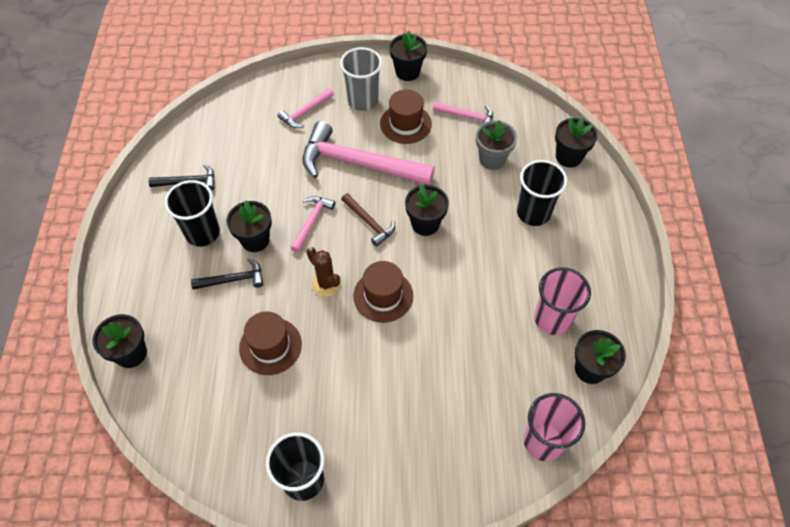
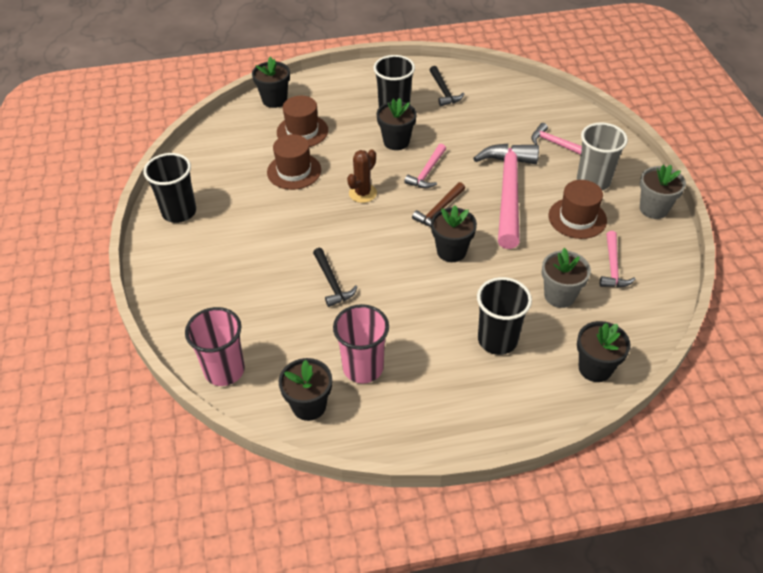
camera: 80 degrees right, 10 degrees down
black hammer [191,258,264,290] -> black hammer moved to [313,248,357,307]
pink hammer [291,196,335,252] -> pink hammer turned 105 degrees clockwise [404,144,446,188]
brown hat [353,261,413,323] -> brown hat moved to [277,96,328,147]
black flower pot [389,31,427,81] -> grey flower pot [640,164,686,219]

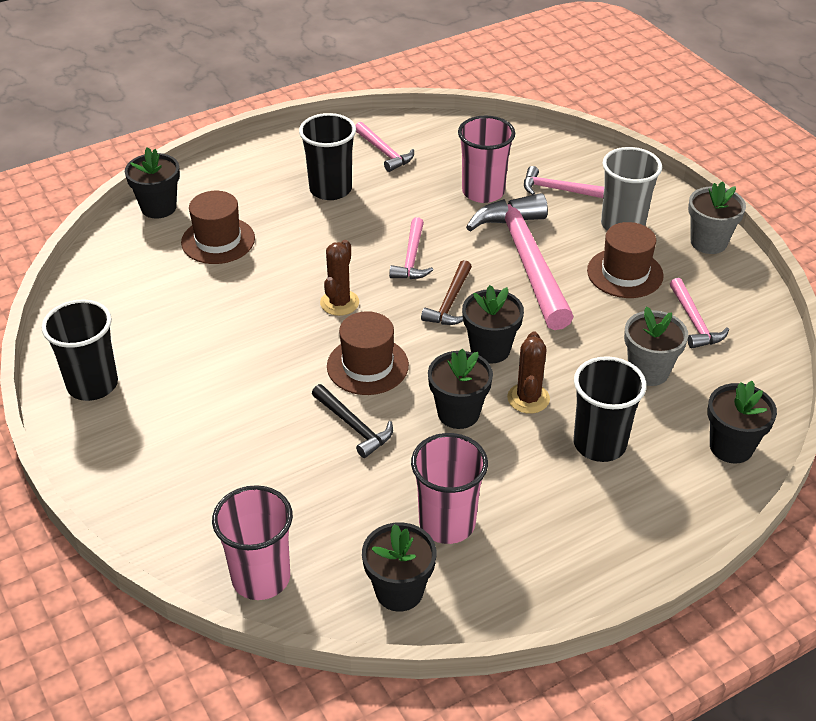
camera: 20 degrees left, 5 degrees down
brown hat [267,134,321,190] -> brown hat moved to [327,311,409,395]
black flower pot [377,98,417,150] -> black flower pot moved to [428,348,493,429]
black hammer [430,66,464,106] -> pink hammer [355,122,414,172]
none -> pink cup [458,115,515,203]
none -> brown cactus [507,331,550,414]

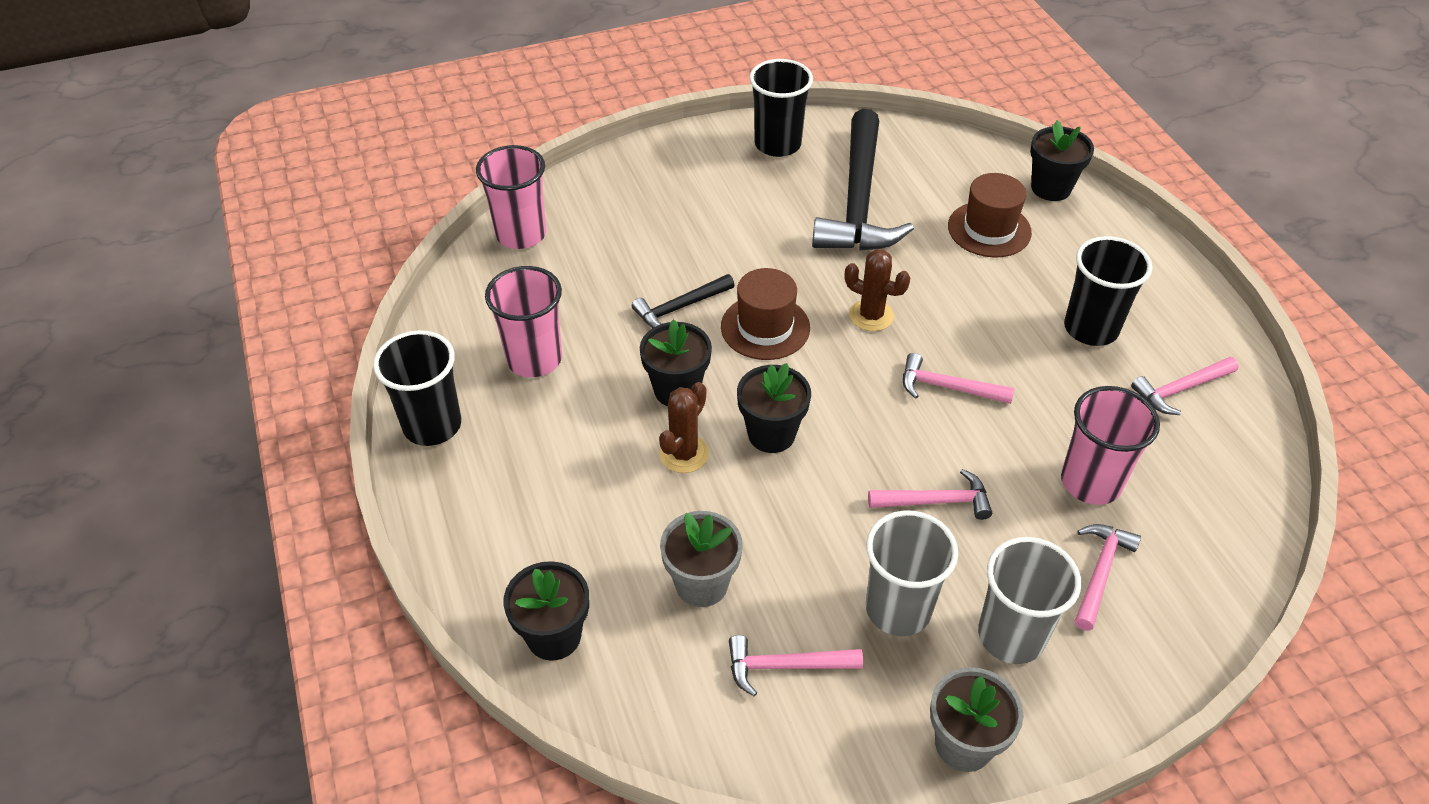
camera: 100 degrees right, 5 degrees up
black flower pot [362,522,437,612] -> none
brown hammer [421,260,472,325] -> none
pink hammer [466,193,574,330] -> pink hammer [868,469,992,520], size x0.48
brown cactus [507,331,550,414] -> brown cactus turned 75 degrees counterclockwise [659,382,709,473]
black cup [573,356,647,462] -> black cup moved to [373,330,461,446]
brown hat [587,222,664,298] -> grey cup [866,510,958,636]
none -> black hammer [812,109,914,251]

